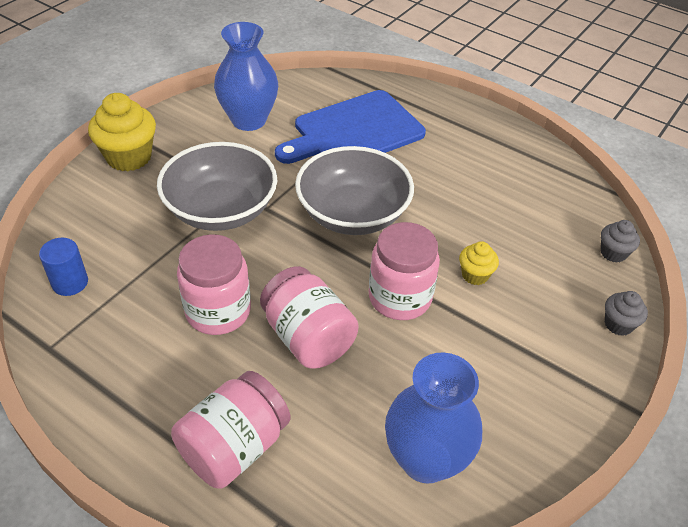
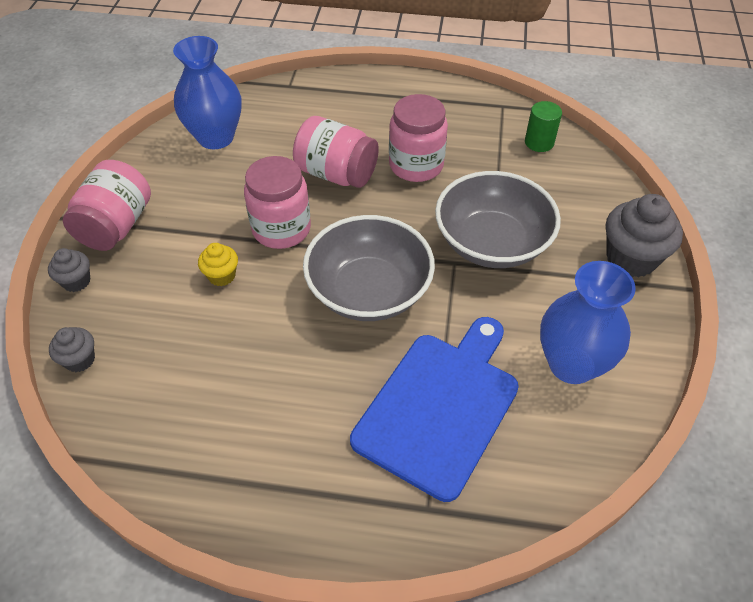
camera: 155 degrees right, 5 degrees up
blue cylinder [39,238,88,296] -> green cylinder [525,101,562,152]
yellow cupcake [88,93,156,171] -> grey cupcake [606,194,683,278]
pink jar [171,371,291,489] -> pink jar moved to [63,160,151,251]

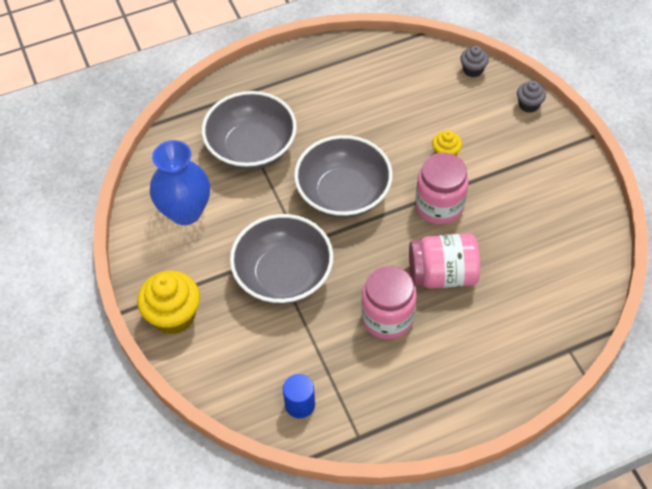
camera: 150 degrees right, 5 degrees up
pink jar [63,160,151,251] -> none
blue vase [173,36,241,149] -> none
blue cutting board [350,317,519,502] -> grey bowl [202,91,297,170]
green cylinder [525,101,562,152] -> blue cylinder [283,374,315,418]
grey cupcake [606,194,683,278] -> yellow cupcake [137,271,200,334]

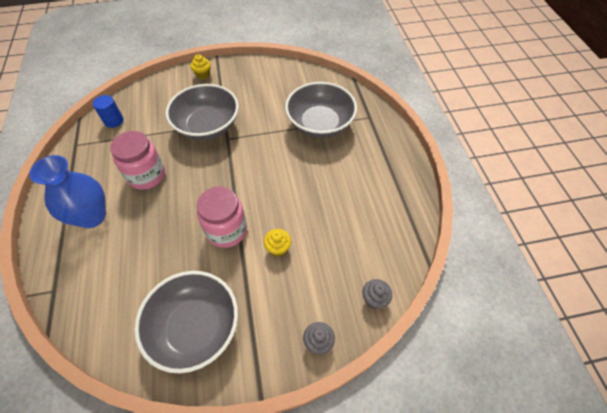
camera: 100 degrees right, 0 degrees up
yellow cupcake [137,271,200,334] -> yellow cupcake [190,54,211,79], size x0.53
blue vase [150,140,210,225] -> blue vase moved to [29,155,106,228]
grey bowl [294,135,393,218] -> grey bowl moved to [134,271,238,373]
pink jar [409,233,480,289] -> none

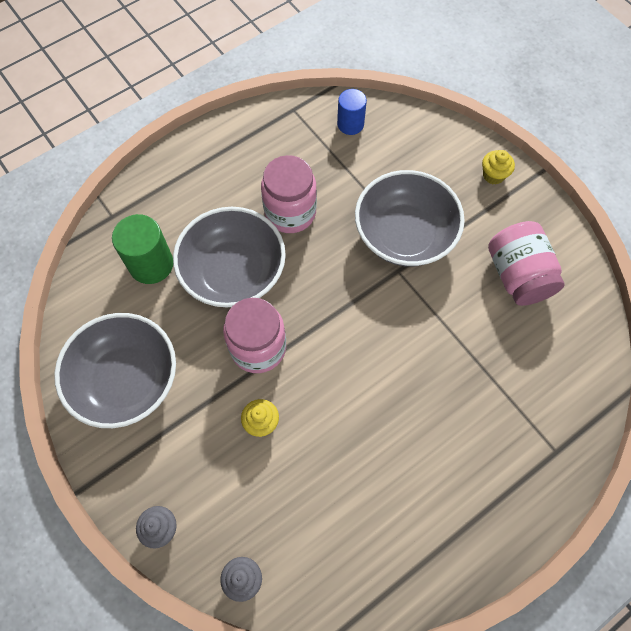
camera: 65 degrees right, 10 degrees up
blue vase [29,155,106,228] -> none
grey bowl [285,82,357,138] -> grey bowl moved to [173,207,286,307]
none -> green cylinder [112,214,173,284]
none -> pink jar [488,221,565,306]

